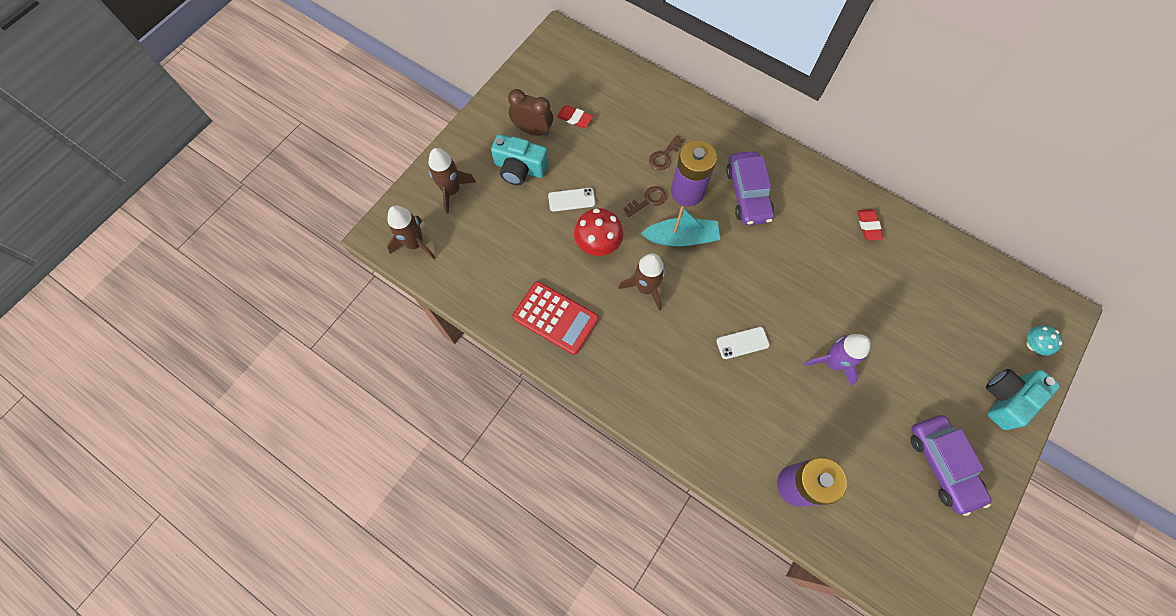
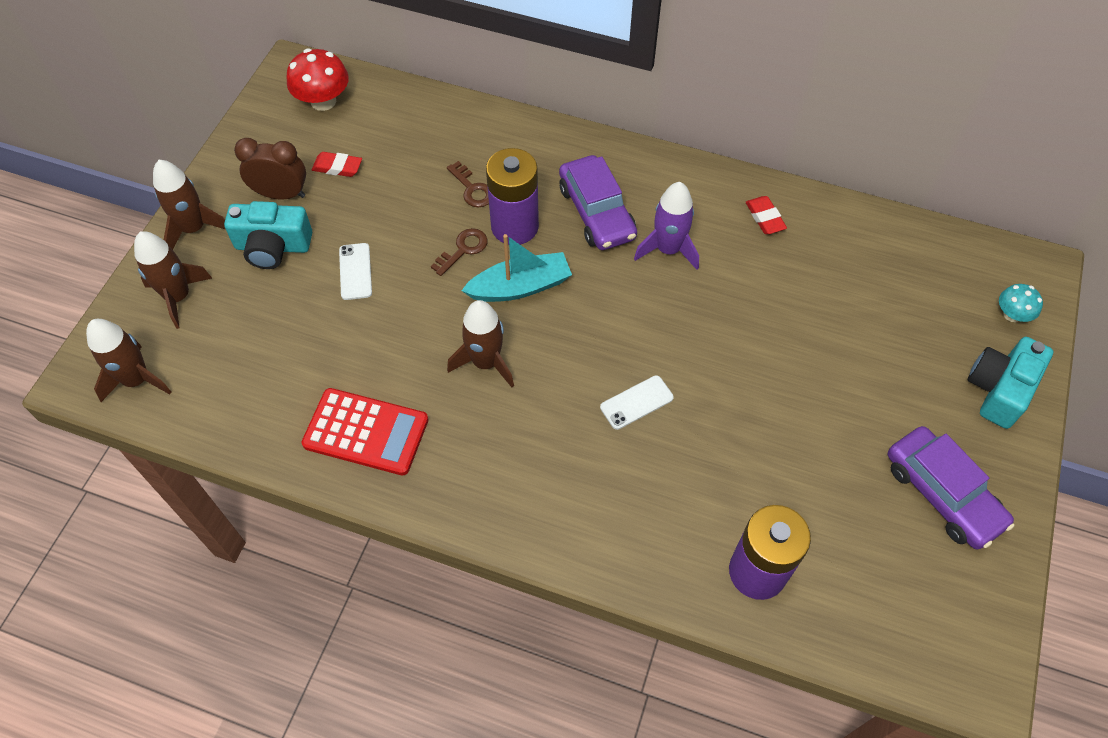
camera: 15 degrees left, 10 degrees down
white phone [548,188,595,212] -> white phone turned 75 degrees counterclockwise [339,243,372,300]
red mushroom [574,208,623,256] -> red mushroom moved to [286,49,349,111]
brown key [649,135,684,170] -> brown key turned 60 degrees counterclockwise [447,161,489,207]
purple rocket [804,334,871,386] -> purple rocket moved to [634,182,699,270]
none -> brown rocket [153,160,226,250]

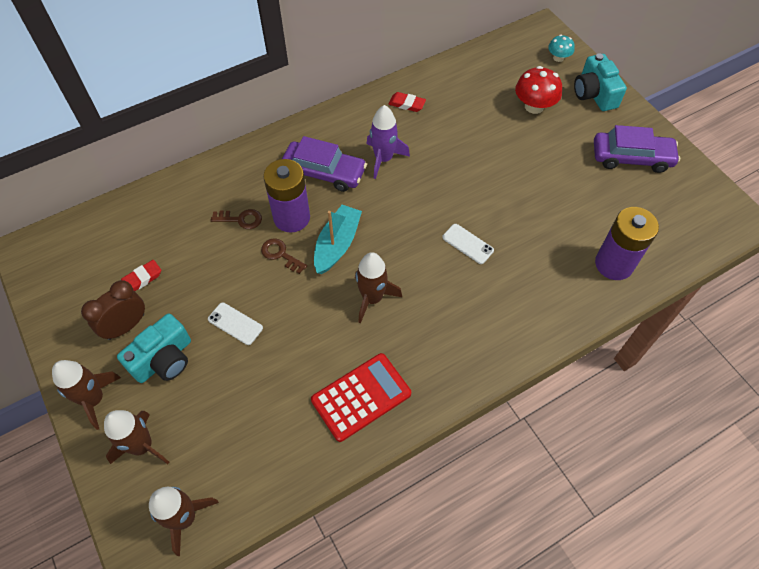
camera: 50 degrees left, 0 degrees up
red mushroom [286,49,349,111] -> red mushroom moved to [515,66,562,114]
brown key [431,228,487,276] -> brown key turned 45 degrees counterclockwise [261,238,307,274]
white phone [600,375,674,430] -> white phone turned 60 degrees counterclockwise [442,224,494,264]

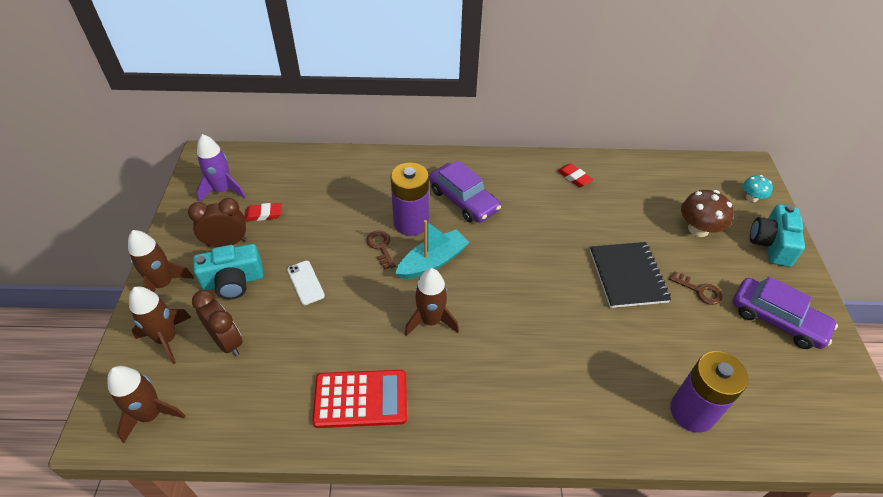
camera: 30 degrees right, 10 degrees down
brown key [211,209,262,229] -> brown key moved to [669,271,722,305]
purple rocket [367,105,410,179] -> purple rocket moved to [196,134,246,202]
white phone [442,224,494,264] -> none
red mushroom [515,66,562,114] -> brown mushroom [681,190,734,237]
none -> brown clock [192,290,243,356]
none -> black notebook [590,242,671,308]

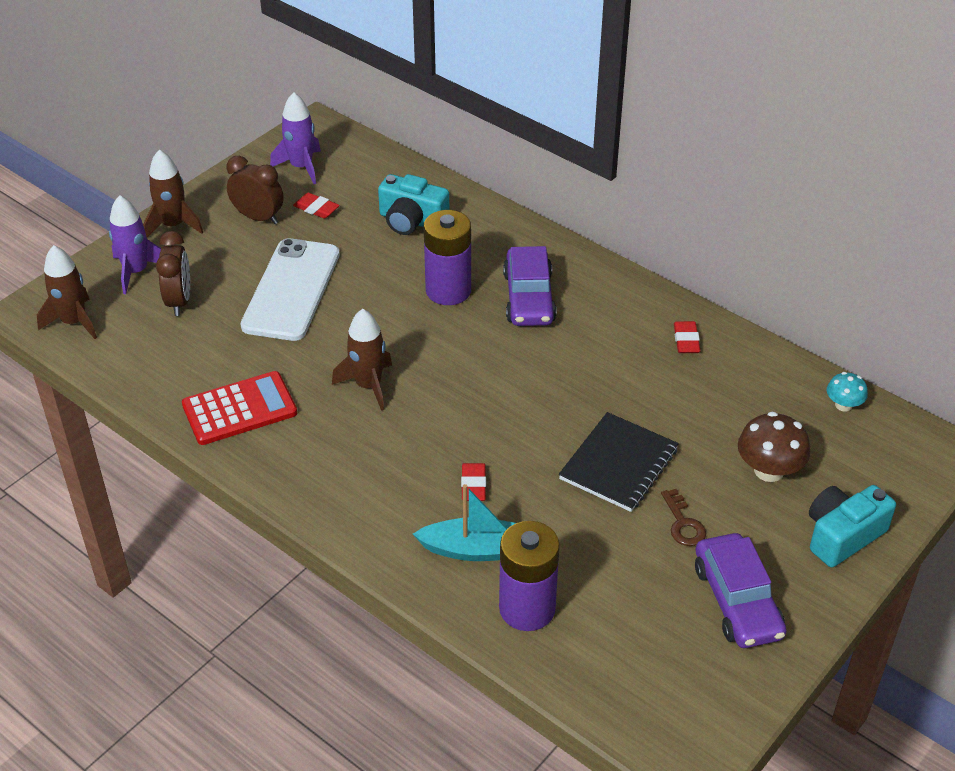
camera: 40 degrees right, 5 degrees down
brown rocket [129,286,191,364] -> purple rocket [109,195,161,294]
turquoise camera [193,244,264,299] -> turquoise camera moved to [378,174,449,235]
white phone [287,261,325,305] -> white phone [240,238,340,341], size x2.30
red calculator [312,370,407,428] -> red calculator turned 60 degrees counterclockwise [182,371,297,445]
brown key [366,231,395,269] -> none
turquoise boat [395,220,469,279] -> turquoise boat moved to [413,484,515,561]
turquoise mushroom [743,175,773,202] -> turquoise mushroom moved to [827,372,868,412]
none -> red eraser [461,463,486,501]

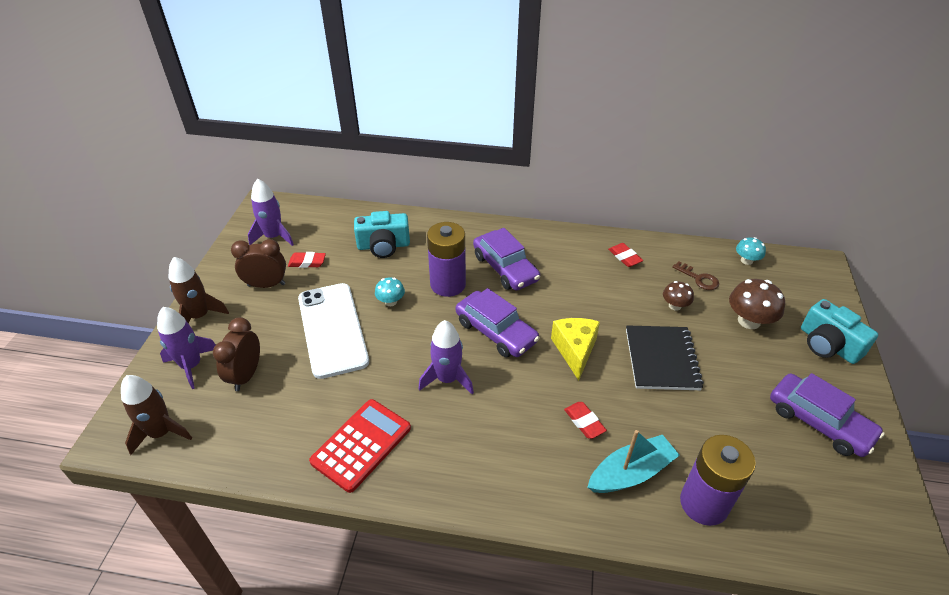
camera: 30 degrees left, 0 degrees up
brown clock [156,231,190,316] -> brown clock turned 135 degrees counterclockwise [213,317,260,391]
brown rocket [332,309,392,411] -> purple rocket [418,320,474,394]
brown key [661,489,706,546] -> brown key moved to [672,261,719,290]
turquoise camera [809,485,896,567] -> turquoise camera turned 60 degrees counterclockwise [801,299,878,364]
none -> turquoise mushroom [375,277,405,306]
none -> purple car [456,288,540,358]
none -> yellow cheese [551,318,600,380]
none -> brown mushroom [663,281,694,311]

